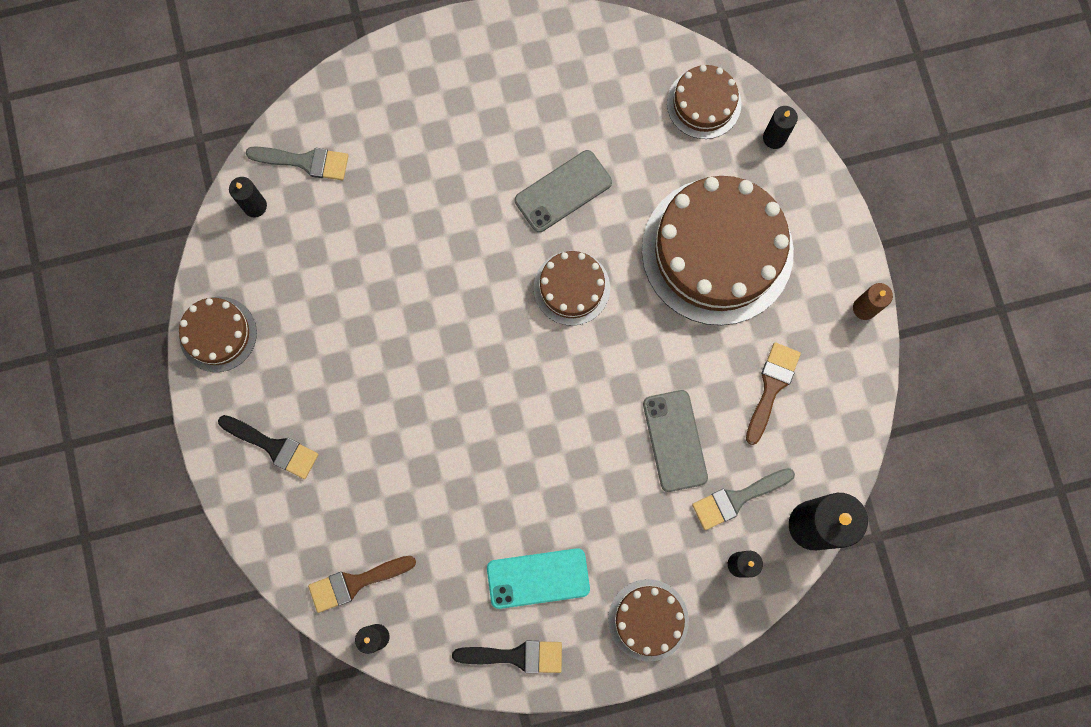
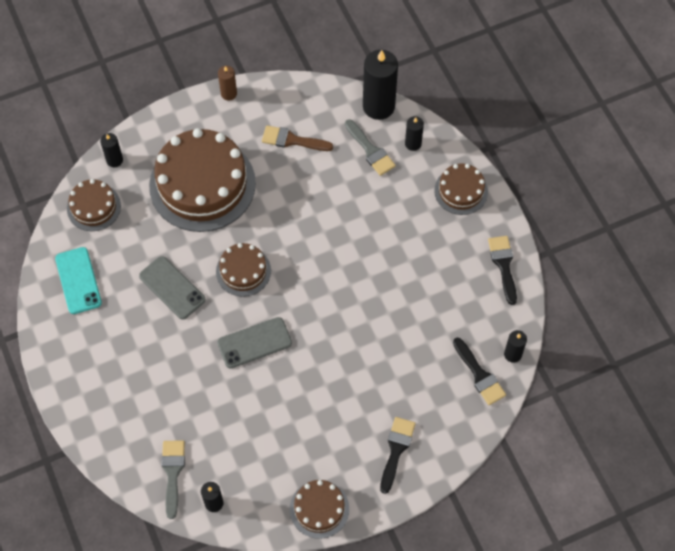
camera: 100 degrees left, 15 degrees down
brown brush [308,556,416,613] -> black brush [453,338,506,405]
turquoise phone [487,548,590,609] -> turquoise phone moved to [55,247,102,314]
grey phone [643,390,708,492] -> grey phone moved to [217,317,292,369]

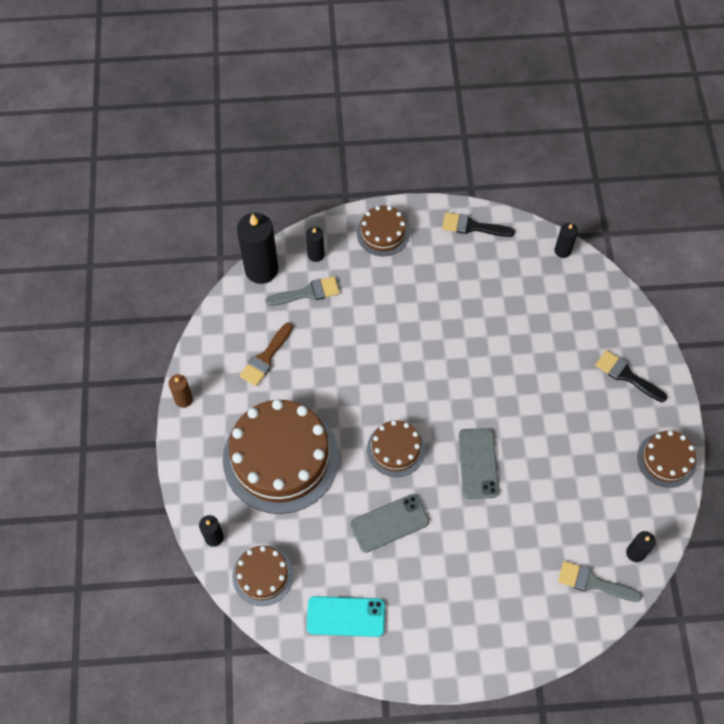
camera: 70 degrees left, 0 degrees up
black brush [453,338,506,405] -> none

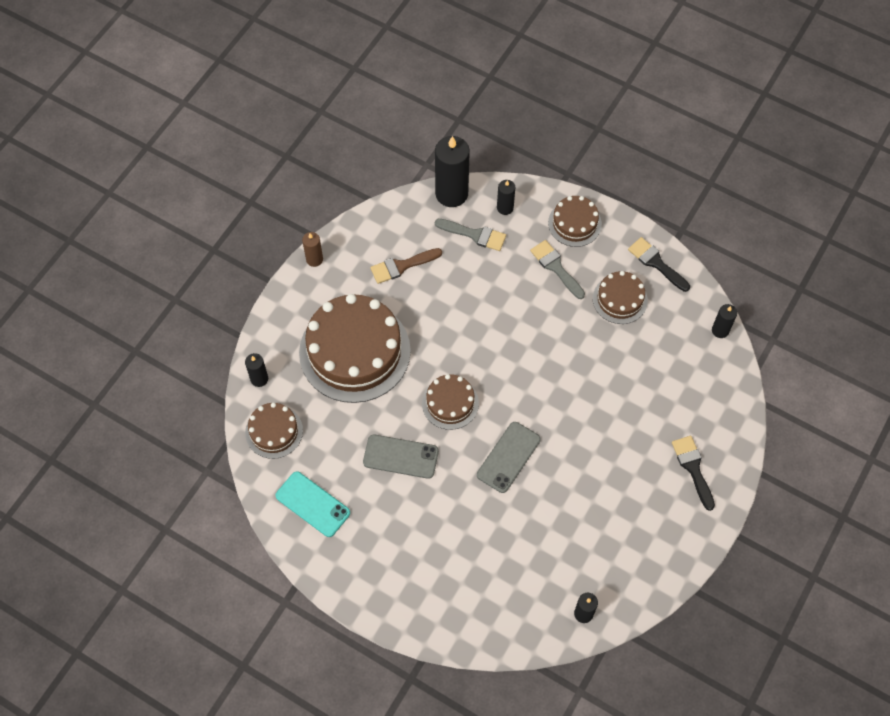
camera: 35 degrees right, 0 degrees up
grey brush [558,561,642,602] -> grey brush moved to [530,240,585,299]
brown cake [637,431,696,488] -> brown cake moved to [593,271,648,324]

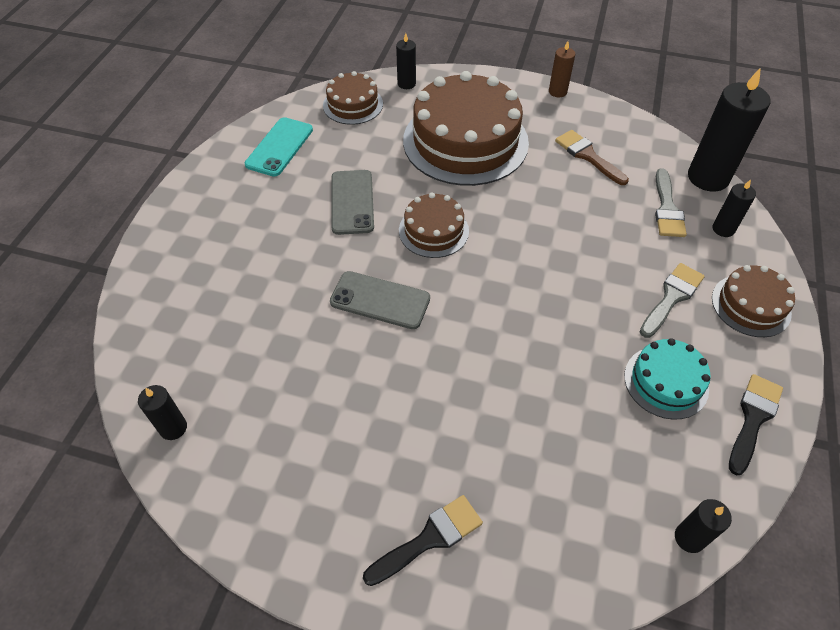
camera: 75 degrees right, 10 degrees down
brown cake [593,271,648,324] -> turquoise cake [624,338,711,420]

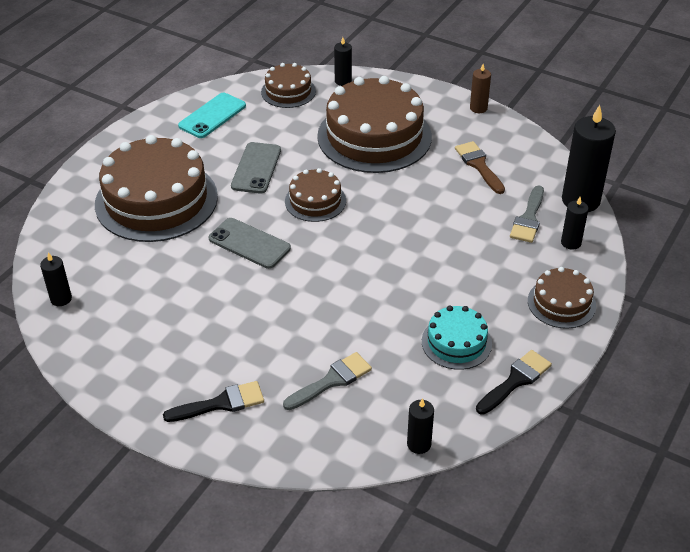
camera: 15 degrees right, 10 degrees down
grey brush [640,263,705,338] -> grey brush moved to [283,352,372,410]
none -> brown cake [95,135,218,242]

